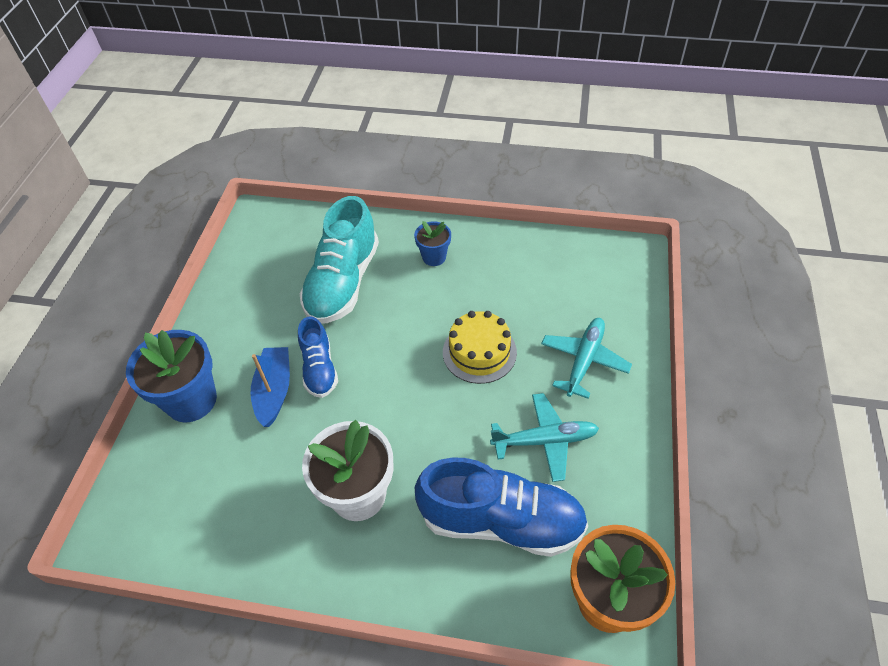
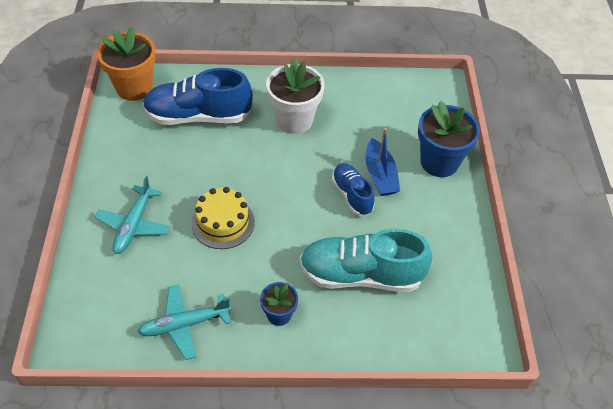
camera: 165 degrees right, 0 degrees up
turquoise shoe [300,196,379,324] -> turquoise shoe turned 90 degrees counterclockwise [300,229,432,292]
turquoise plane [490,393,599,482] -> turquoise plane moved to [137,284,231,360]

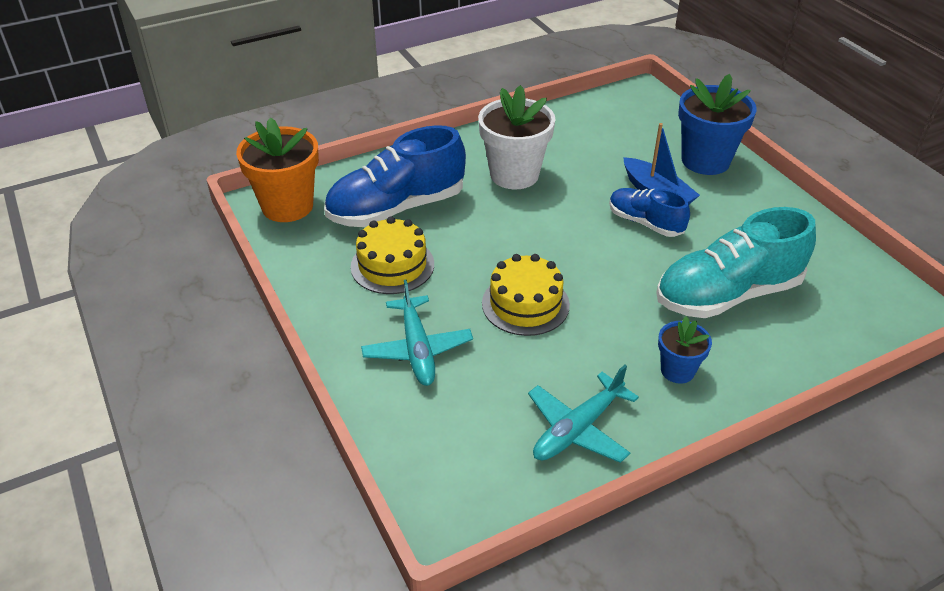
camera: 25 degrees left, 10 degrees down
none -> yellow cake [351,216,434,294]

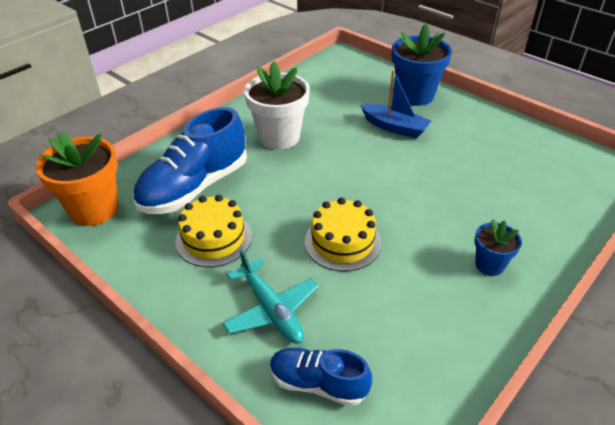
camera: 20 degrees left, 0 degrees up
turquoise plane [528,365,639,463] -> none
blue shoe [609,188,690,237] -> blue shoe moved to [270,348,372,406]
turquoise shoe [656,207,816,318] -> none

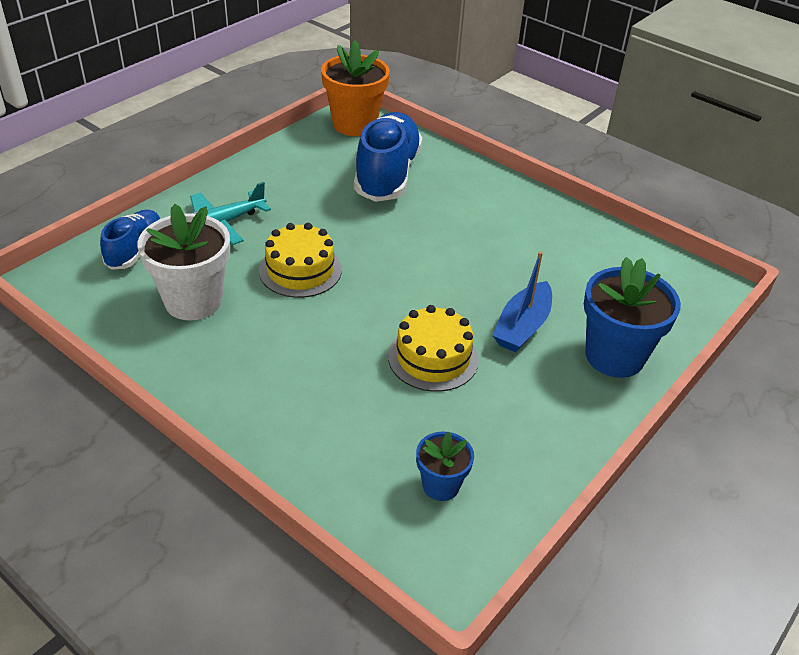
camera: 85 degrees right, 0 degrees up
blue shoe [133,107,247,214] -> blue shoe turned 60 degrees clockwise [354,112,423,202]
yellow cake [175,195,252,267] -> yellow cake moved to [388,305,479,392]
white flower pot [244,61,310,150] -> white flower pot moved to [138,204,230,320]
blue flower pot [474,219,522,276] -> blue flower pot moved to [416,431,474,501]

